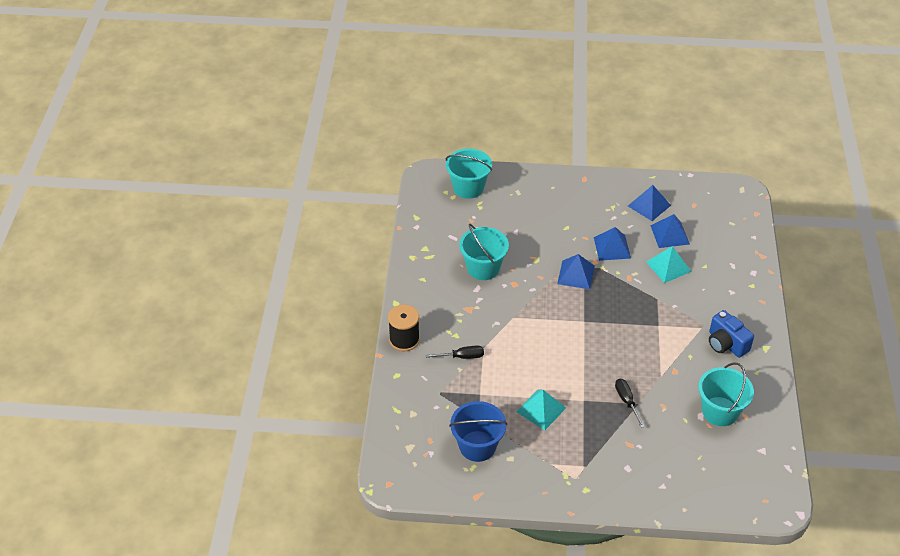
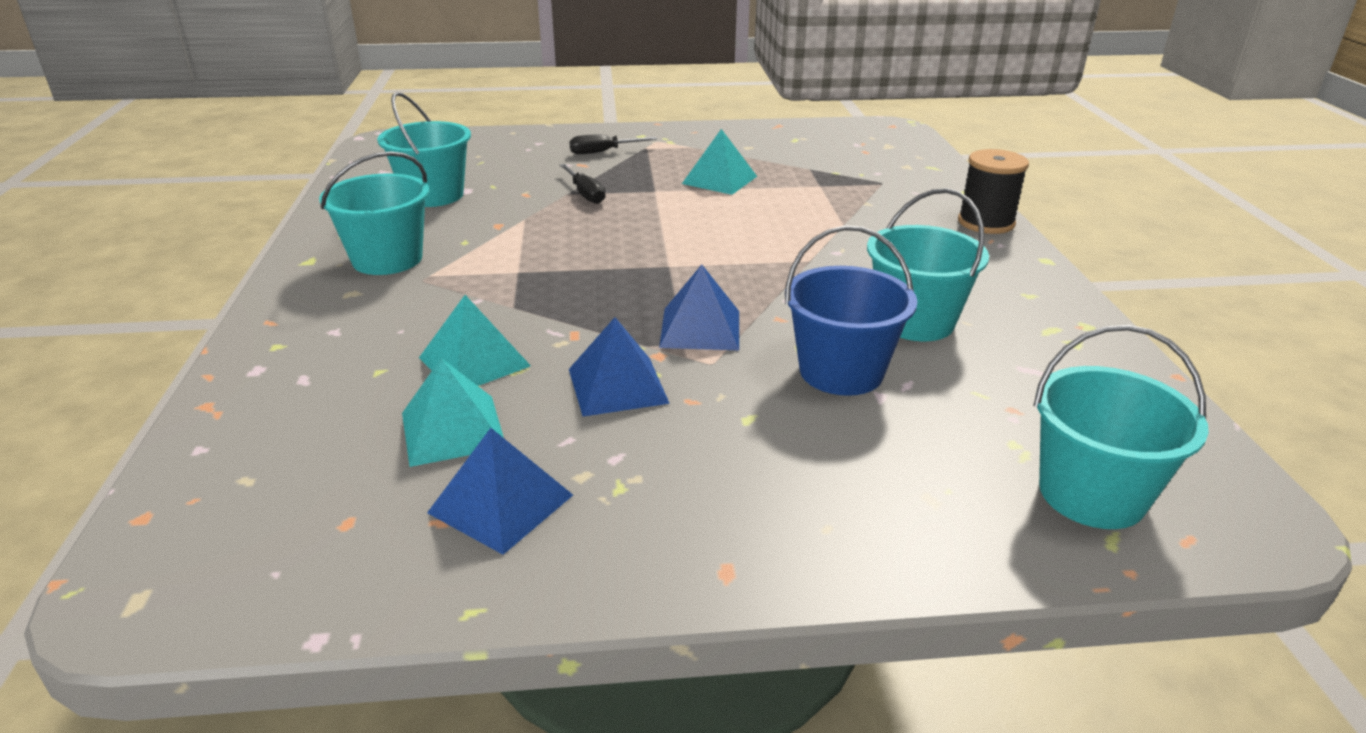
camera: 170 degrees right, 15 degrees down
black screwdriver [425,345,484,359] -> black screwdriver moved to [569,134,657,154]
blue bucket [449,401,507,462] -> blue bucket moved to [785,225,917,396]
blue pyramid [650,214,690,248] -> turquoise pyramid [402,358,504,467]
blue camera [709,310,754,358] -> turquoise bucket [319,151,430,275]

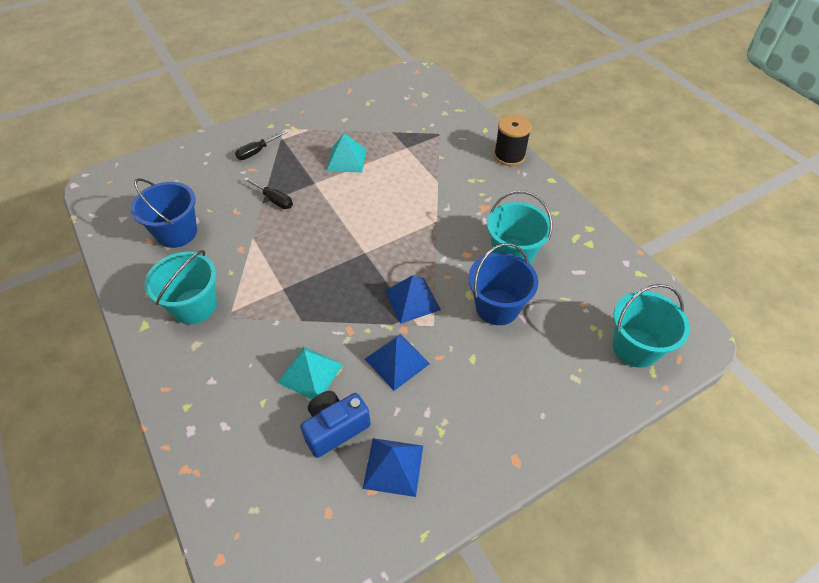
camera: 25 degrees left, 20 degrees up
turquoise bucket [377,92,471,207] -> blue bucket [131,178,197,248]
turquoise pyramid [402,358,504,467] -> blue camera [300,391,371,458]

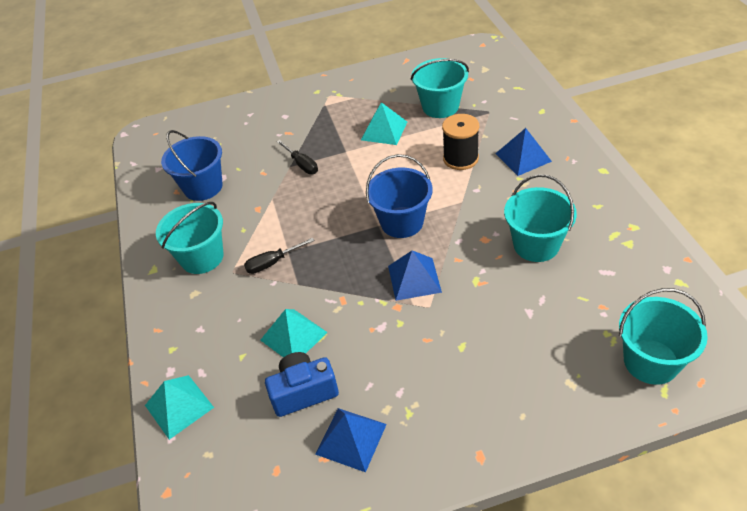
camera: 20 degrees right, 5 degrees down
black screwdriver [235,131,288,160] -> black screwdriver moved to [244,238,315,274]
blue pyramid [365,334,430,391] -> blue pyramid moved to [495,128,552,176]
blue bucket [468,243,538,325] -> blue bucket moved to [366,154,433,238]
black spool [494,115,532,166] -> black spool moved to [442,114,479,170]
none -> turquoise pyramid [145,375,214,440]
none -> turquoise bucket [411,58,469,118]

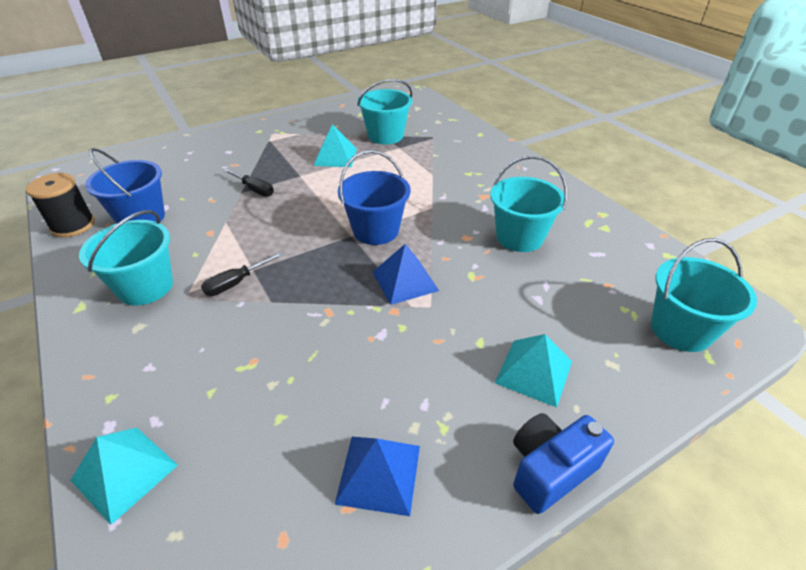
camera: 20 degrees left, 5 degrees down
turquoise pyramid [260,309,328,358] -> turquoise pyramid moved to [495,334,572,408]
blue camera [265,352,339,417] -> blue camera moved to [513,413,614,514]
black spool [442,114,479,170] -> black spool moved to [26,173,95,238]
blue pyramid [495,128,552,176] -> none

